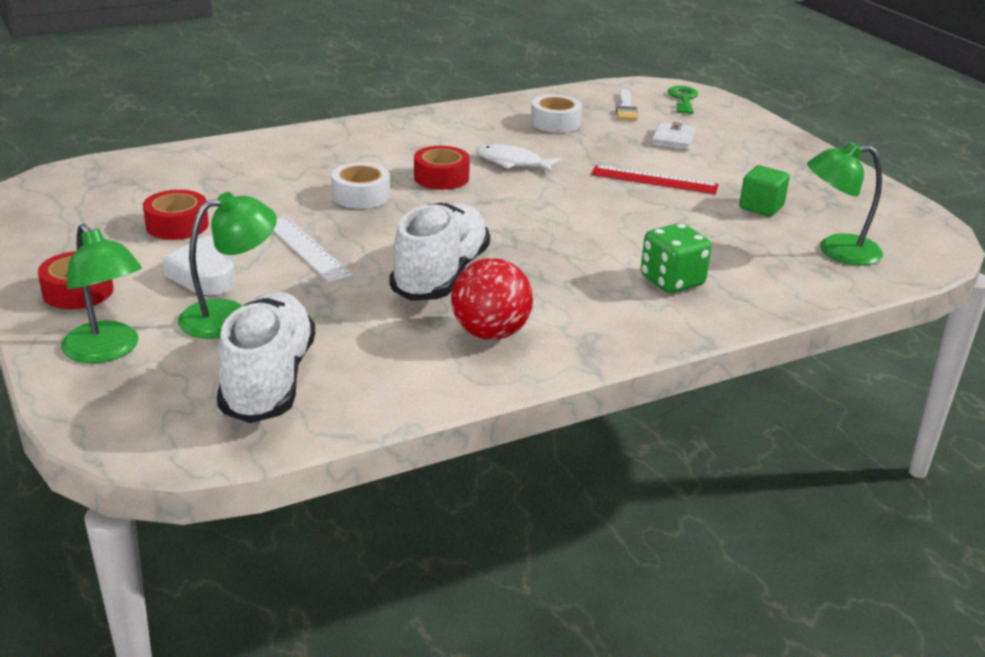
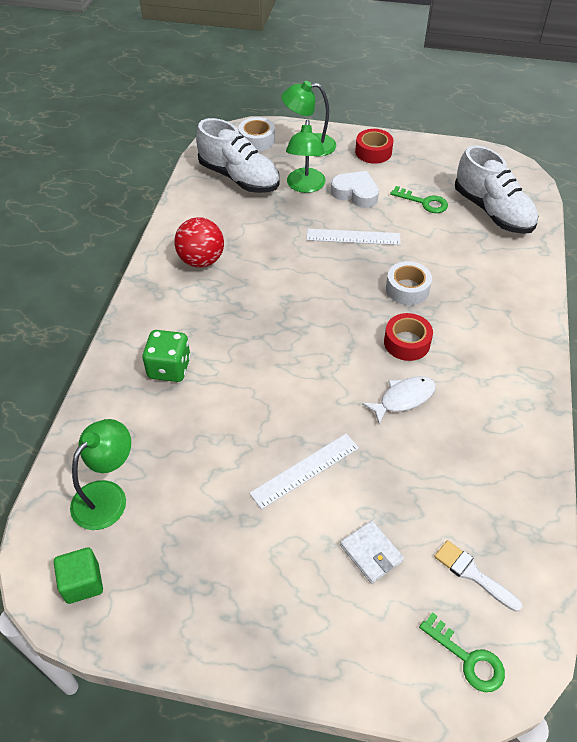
camera: 130 degrees right, 20 degrees up
red tape [143,190,209,240] -> green key [390,186,448,213]
white shoe [390,202,490,301] -> white shoe moved to [455,145,538,234]
white tape [531,95,582,133] -> white tape moved to [238,117,275,151]
red ruler [591,165,719,194] -> white ruler [249,434,359,509]
green cube [739,165,790,216] -> green cube moved to [54,548,103,604]

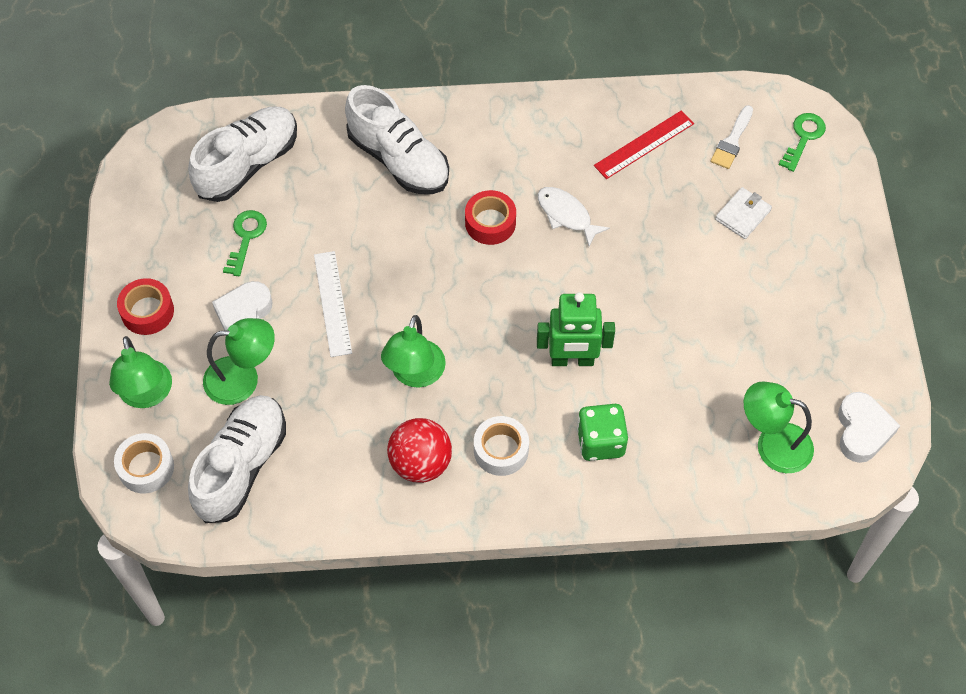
camera: 105 degrees left, 10 degrees up
green cube [54,548,103,604] -> white heart [838,392,900,463]
white ruler [249,434,359,509] -> none
white tape [386,261,432,305] -> white tape moved to [474,416,529,476]
none -> white shoe [345,85,449,194]
none -> green lamp [381,315,446,388]
none -> green robot [537,292,615,366]
none -> red ruler [594,110,694,179]

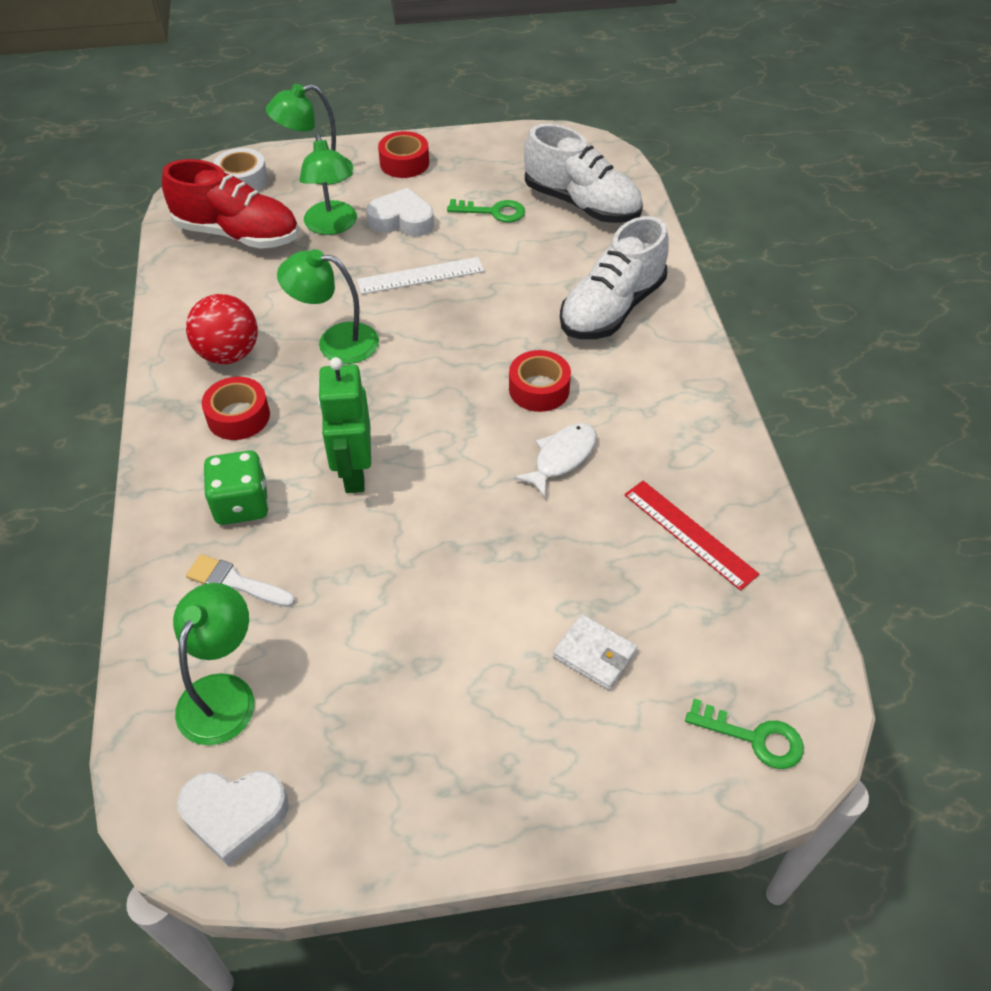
camera: 85 degrees right, 10 degrees down
white shoe [188,395,286,523] -> red shoe [162,159,299,249]
white tape [474,416,529,476] -> red tape [202,377,270,440]
white brush [710,105,753,169] -> white brush moved to [186,554,295,607]

